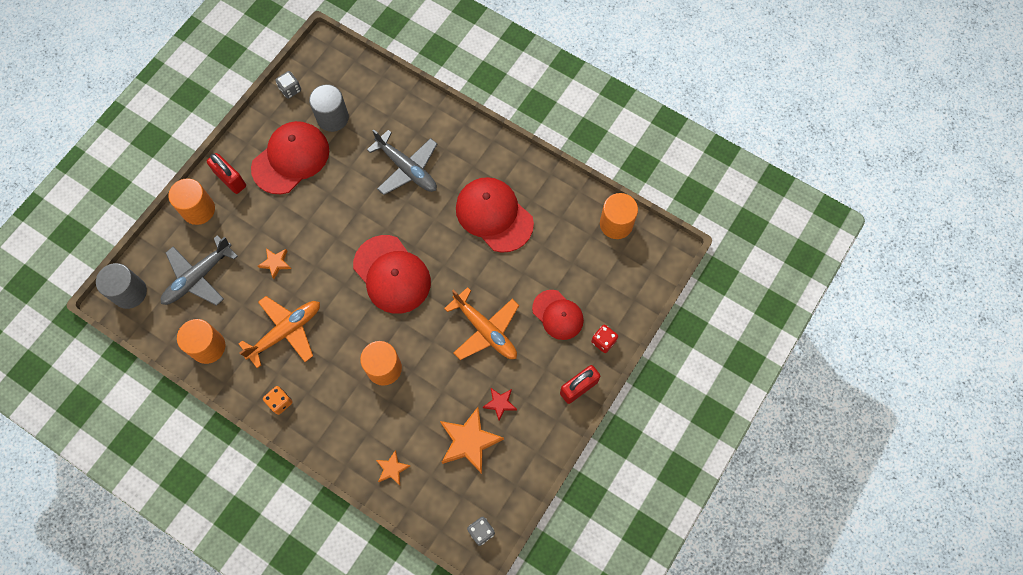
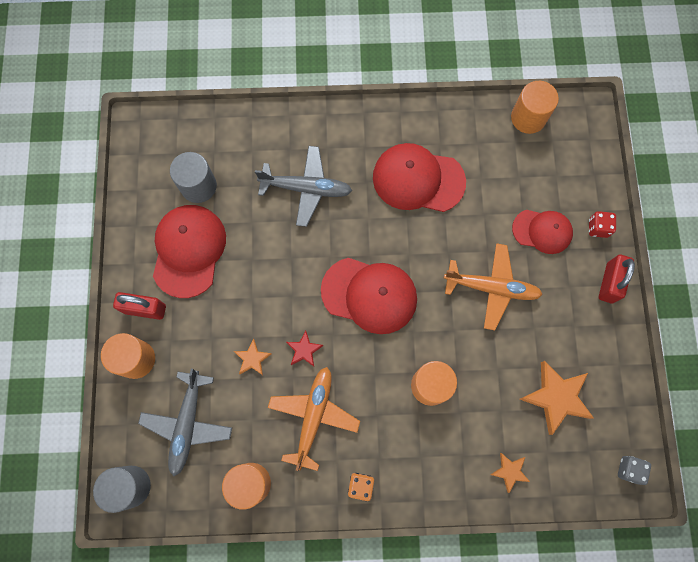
camera: 35 degrees left, 5 degrees up
grey dice [275,71,301,99] -> none
red star [483,388,517,421] -> red star moved to [286,331,323,366]

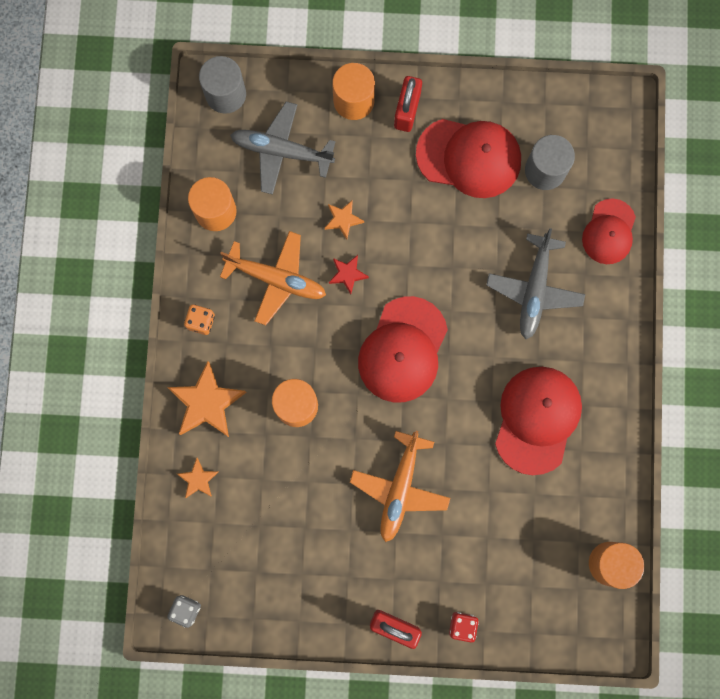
camera: 95 degrees right, 5 degrees up
red cap [512,210,573,254] -> red cap moved to [582,198,636,264]
orange star [520,361,594,435] -> orange star moved to [167,361,247,437]

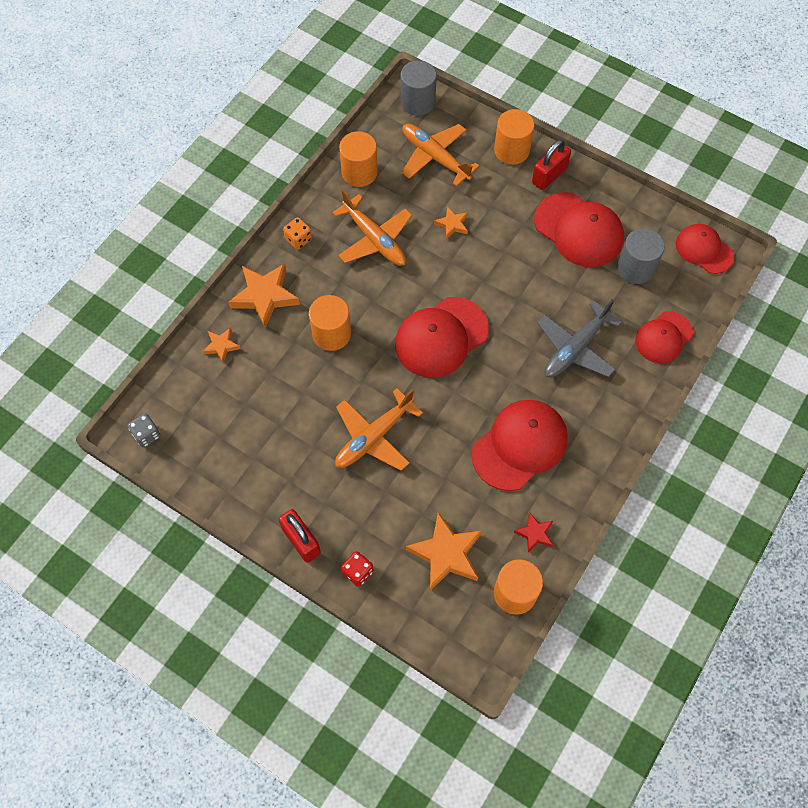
camera: 30 degrees right, 15 degrees down
grey plane [230,102,336,194] -> orange plane [402,124,480,187]
red star [329,255,369,294] -> red star moved to [514,512,553,553]
none -> orange star [406,512,482,591]
none -> red cap [676,224,734,274]

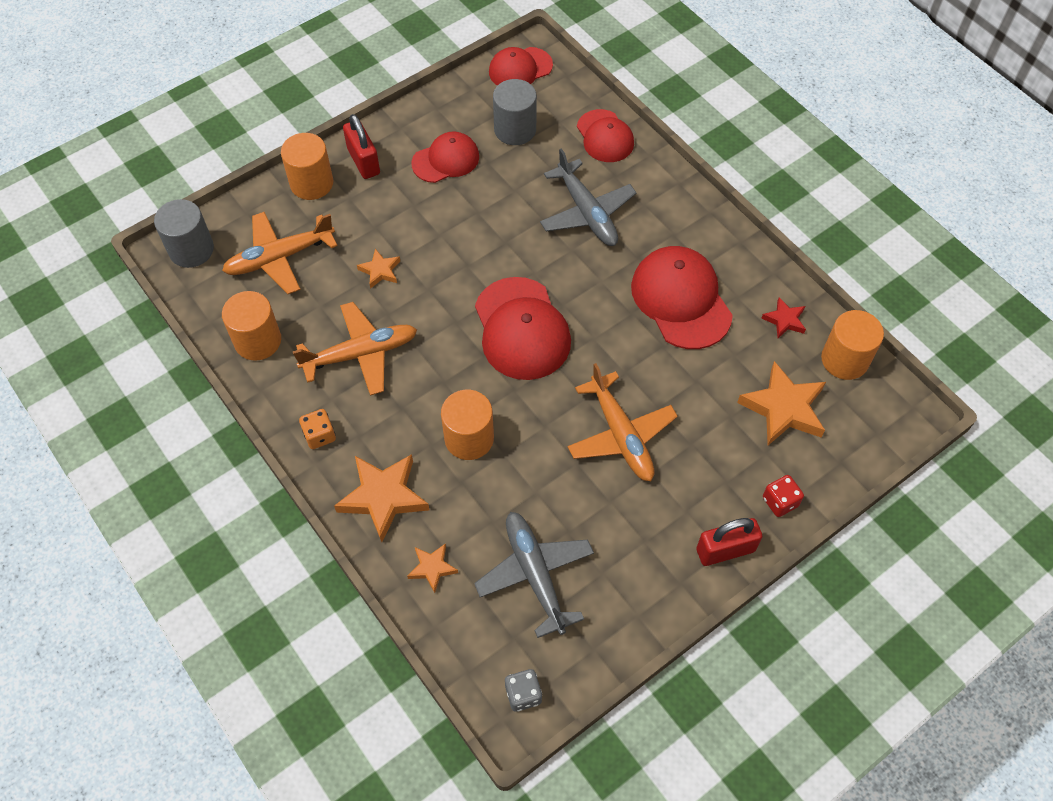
camera: 70 degrees left, 5 degrees down
red cap [534,192,624,267] -> red cap [411,132,479,183], size x0.63
none -> grey plane [474,512,594,638]

